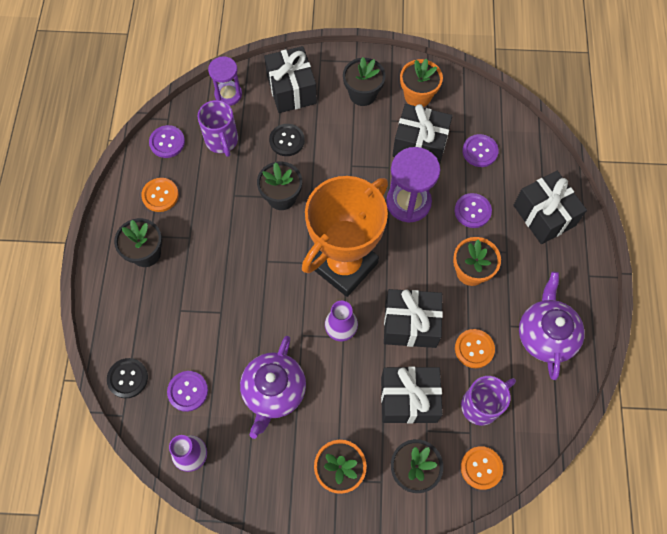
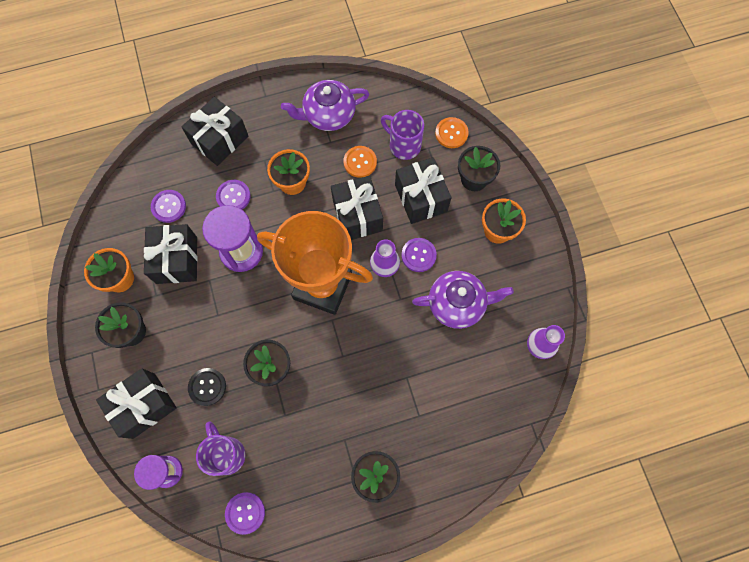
camera: 110 degrees left, 5 degrees up
black button [107,358,148,398] -> none
orange button [141,178,179,212] -> none
purple button [167,371,208,412] -> purple button moved to [401,238,437,272]
purple mug [198,100,238,157] -> purple mug turned 75 degrees counterclockwise [196,421,245,476]

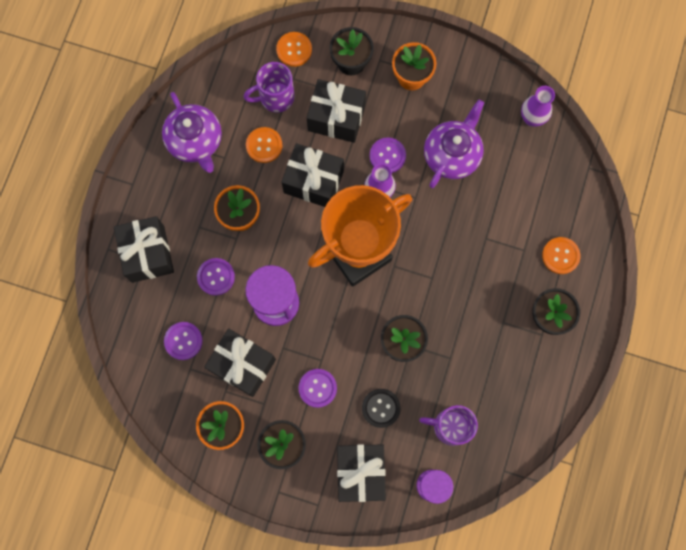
camera: 55 degrees left, 5 degrees up
purple button [225,492,265,535] -> purple button moved to [299,369,337,408]
purple teapot [281,80,369,131] -> purple teapot turned 45 degrees counterclockwise [162,92,222,173]
none -> orange button [542,237,580,274]

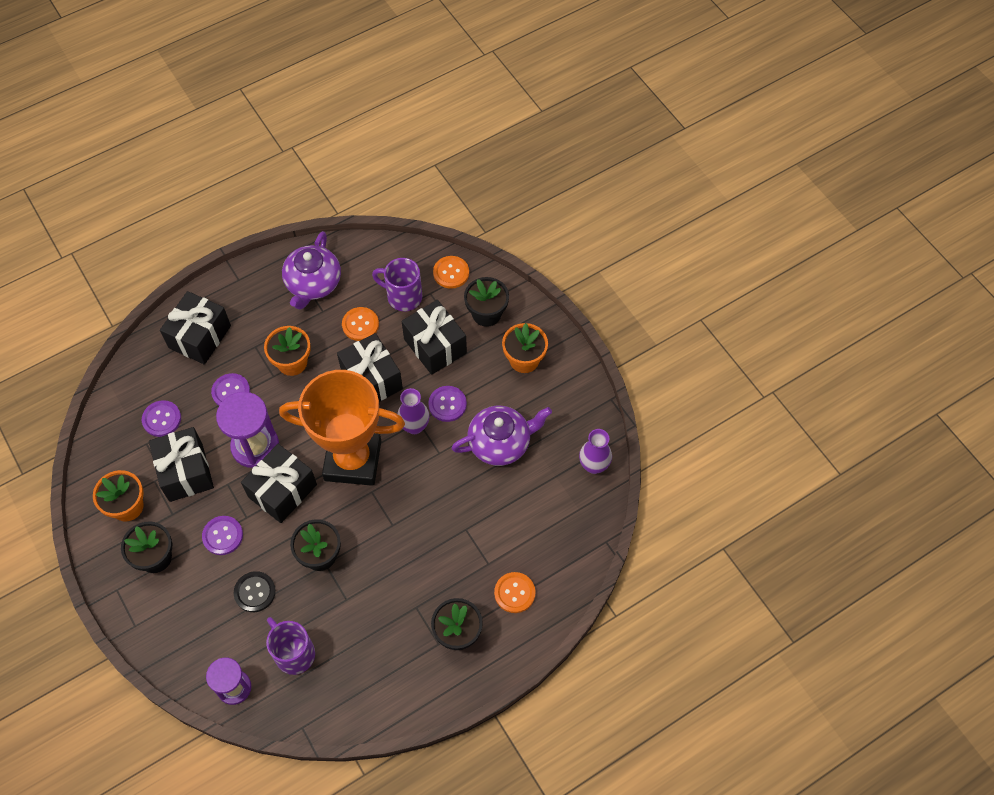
camera: 40 degrees right, 15 degrees down
black gift [337,444,386,502] -> black gift moved to [241,444,317,523]

